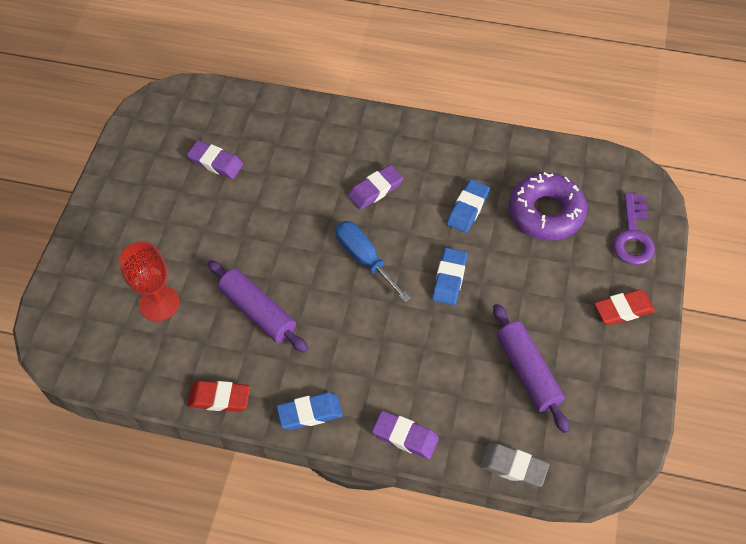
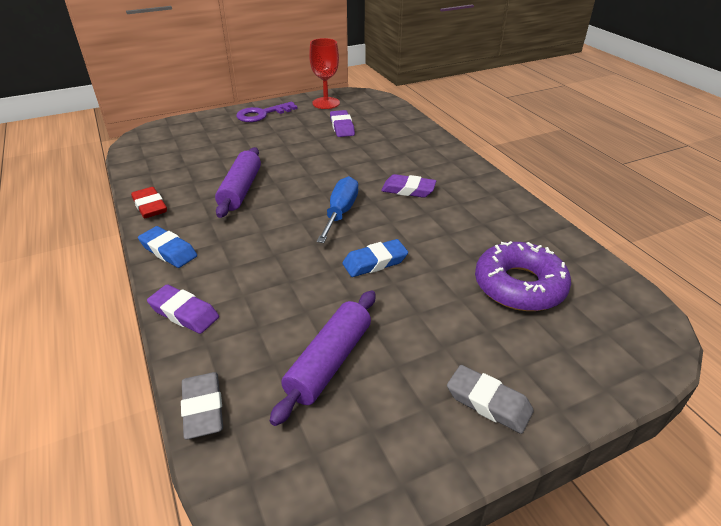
camera: 50 degrees right, 20 degrees down
red goblet [119,241,180,321] -> red goblet moved to [309,38,340,109]
purple eraser [372,411,439,459] -> purple eraser turned 45 degrees counterclockwise [147,285,219,334]
blue eraser [447,180,490,233] -> none
red eraser [594,289,655,325] -> grey eraser [447,365,534,434]
purple key [613,193,655,265] -> purple key moved to [236,102,298,122]

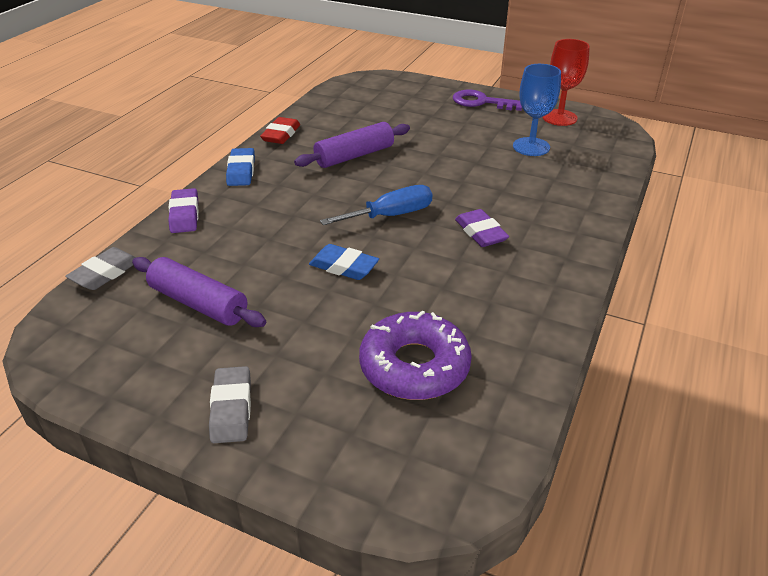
camera: 50 degrees right, 0 degrees up
purple rolling pin [270,290,375,426] -> purple rolling pin turned 45 degrees clockwise [132,257,266,327]
purple eraser [330,110,355,137] -> blue goblet [513,64,561,156]

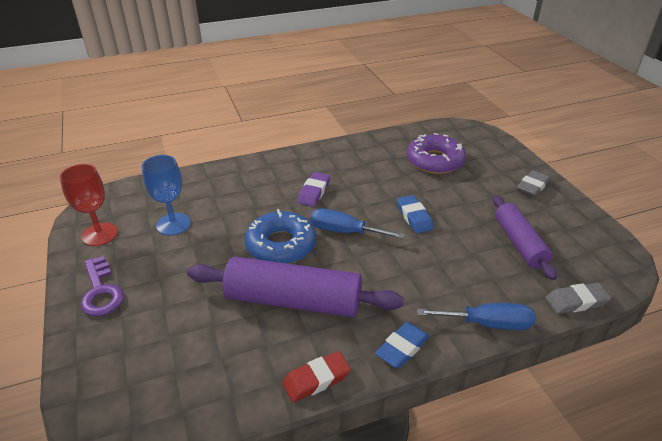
camera: 135 degrees left, 0 degrees up
purple eraser [168,188,199,233] -> blue screwdriver [417,303,535,330]
purple rolling pin [294,122,410,168] -> purple rolling pin [187,257,404,317], size x1.56
none -> blue donut [245,209,316,264]

